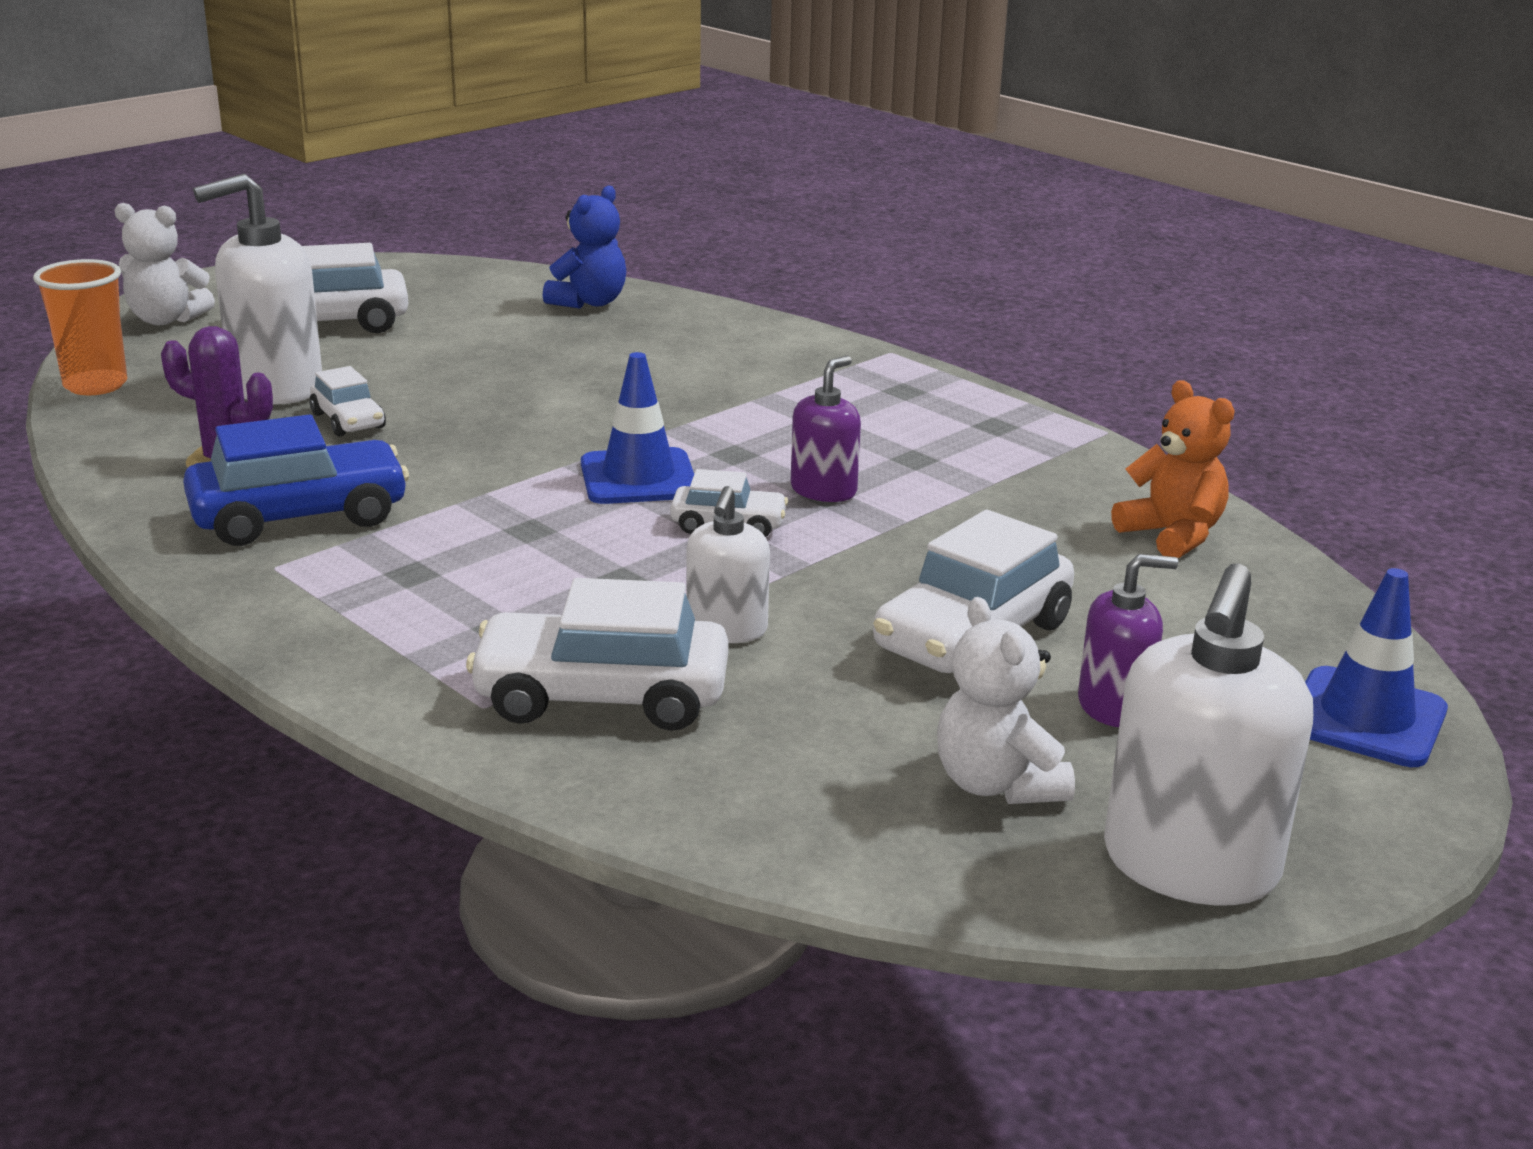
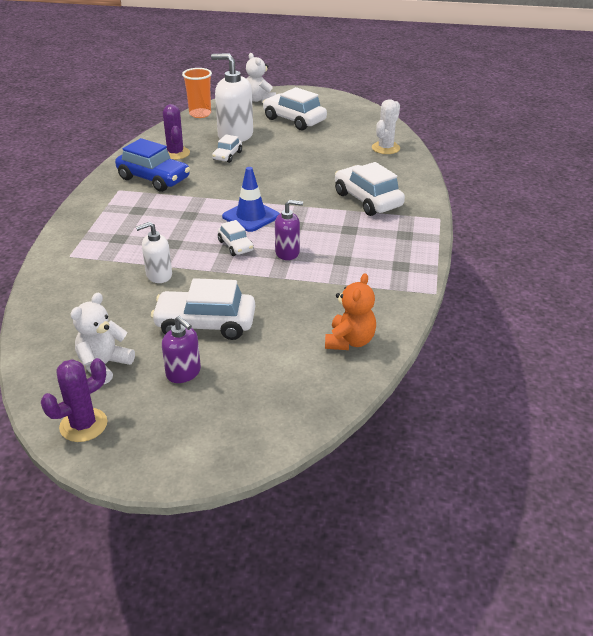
camera: 55 degrees right, 10 degrees up
white car [466,578,729,731] -> white car moved to [335,162,405,216]
blue teddy bear [543,185,626,309] -> white cactus [372,99,400,154]
white soap dispenser [1104,563,1313,905] -> purple cactus [41,358,108,442]
blue traffic cone [1305,568,1448,767] -> none

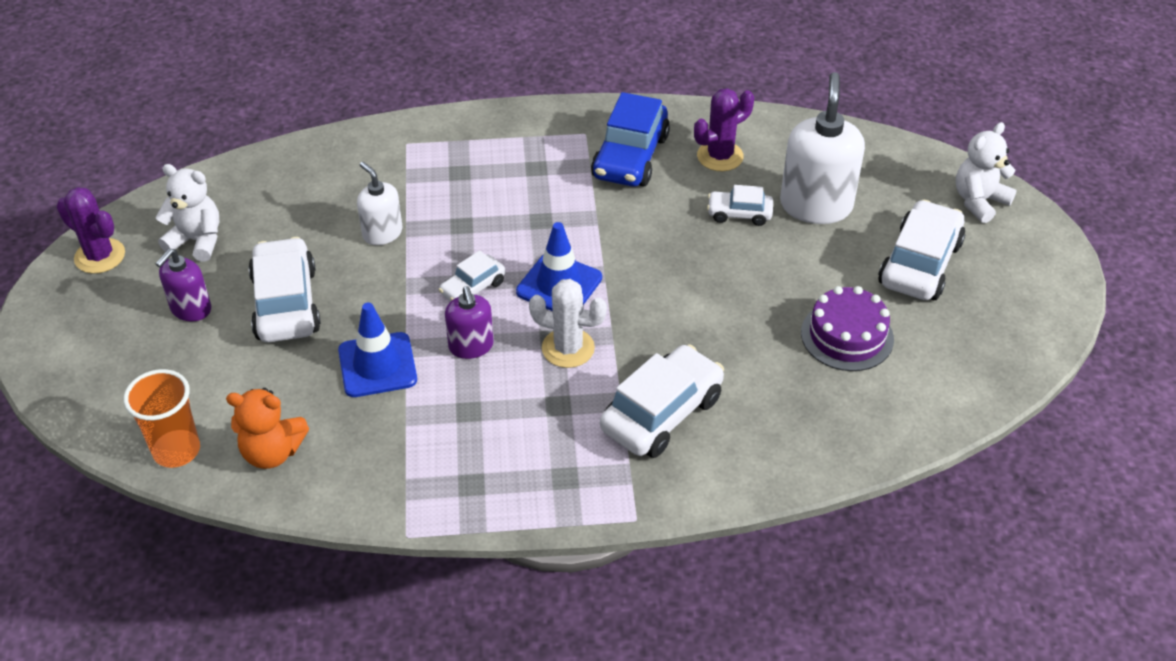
camera: 75 degrees right, 10 degrees up
orange cup [182,68,212,118] -> orange cup moved to [124,369,200,468]
white cactus [372,99,400,154] -> white cactus moved to [529,279,607,368]
none -> blue traffic cone [338,303,417,397]
none -> purple cake [801,286,894,371]

